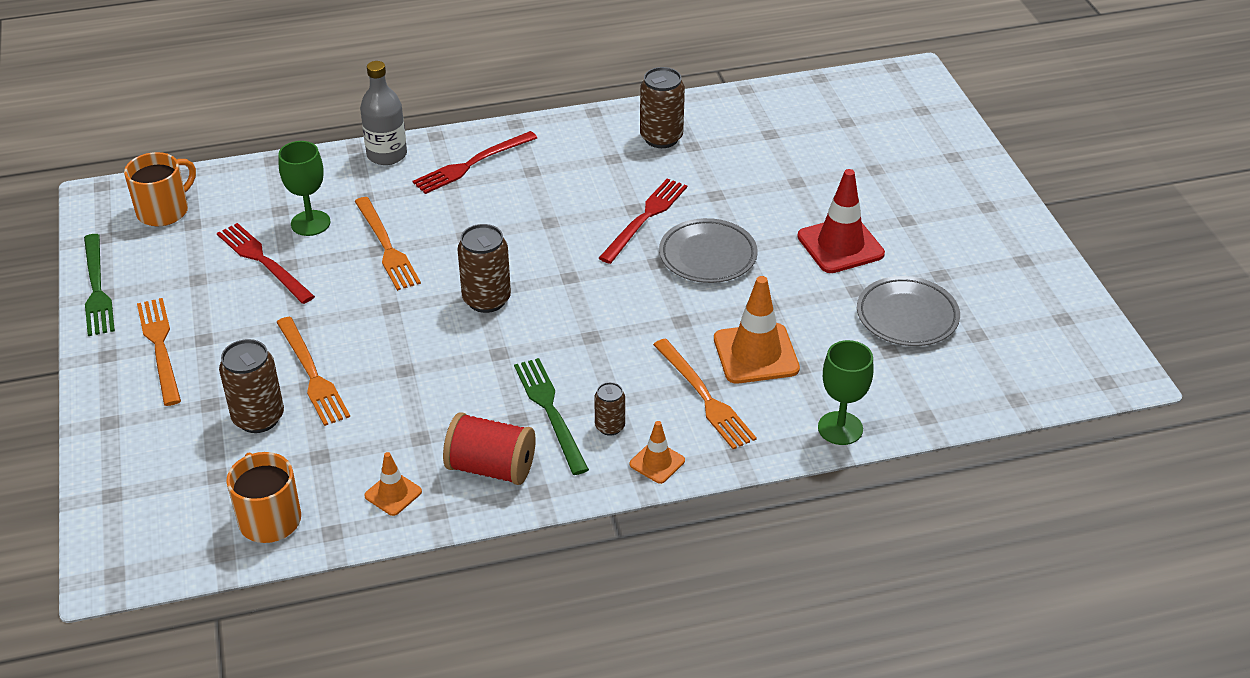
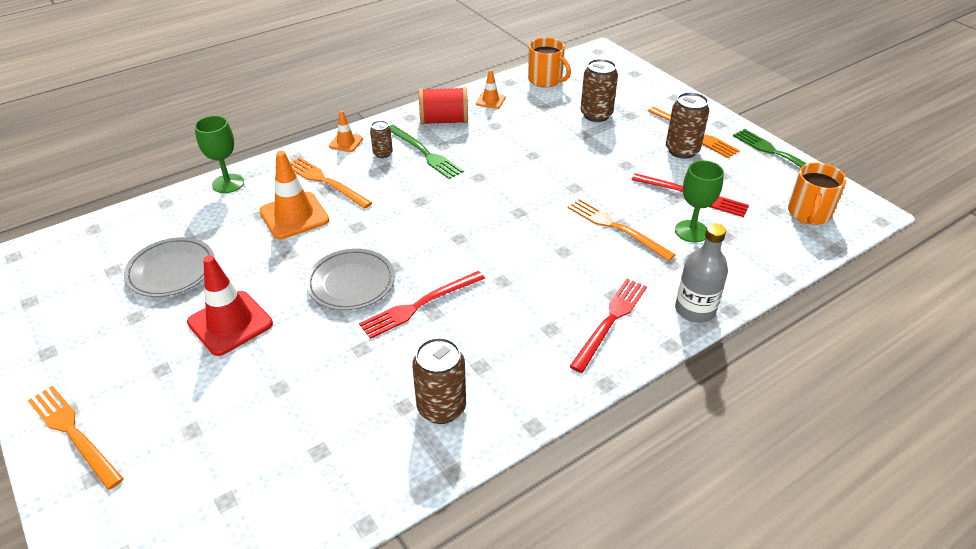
camera: 160 degrees right, 0 degrees up
orange fork [276,317,350,426] -> orange fork moved to [28,386,124,490]
brown can [457,224,511,313] -> brown can moved to [666,92,709,159]
red fork [599,178,687,264] -> red fork turned 45 degrees clockwise [359,271,485,339]

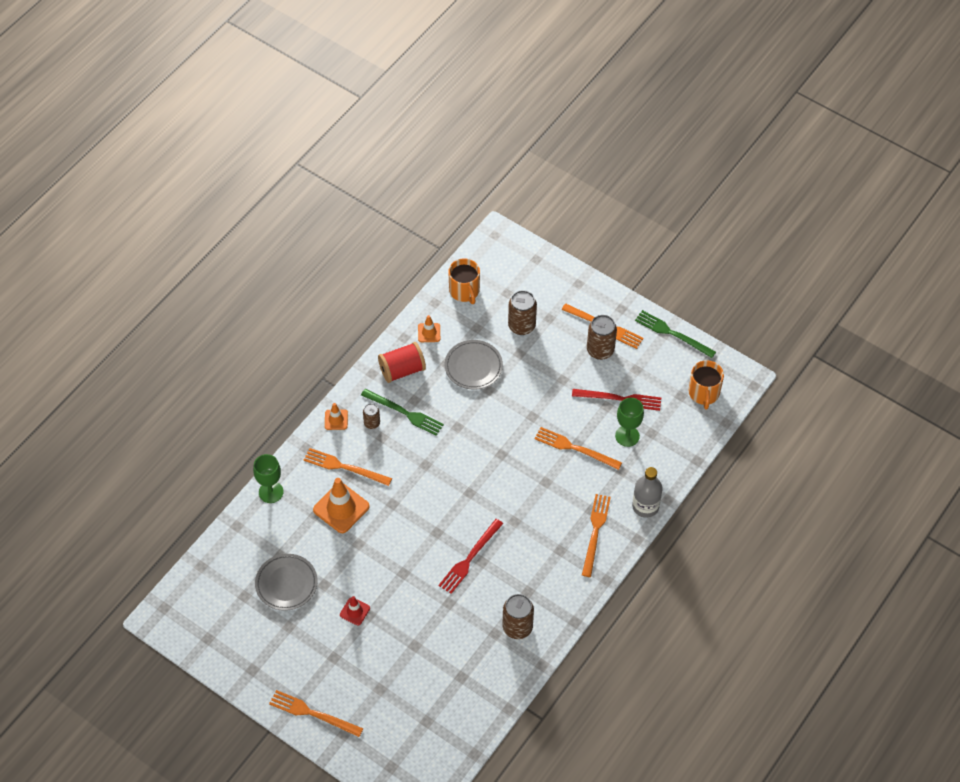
camera: 20 degrees left, 15 degrees up
red traffic cone [187,255,273,356] -> red traffic cone [340,596,370,625], size x0.54
grey plate [306,249,395,310] -> grey plate moved to [445,340,503,389]
orange mug [528,37,571,87] -> orange mug turned 45 degrees clockwise [448,258,480,304]
red fork [569,279,647,373] -> orange fork [582,494,611,577]

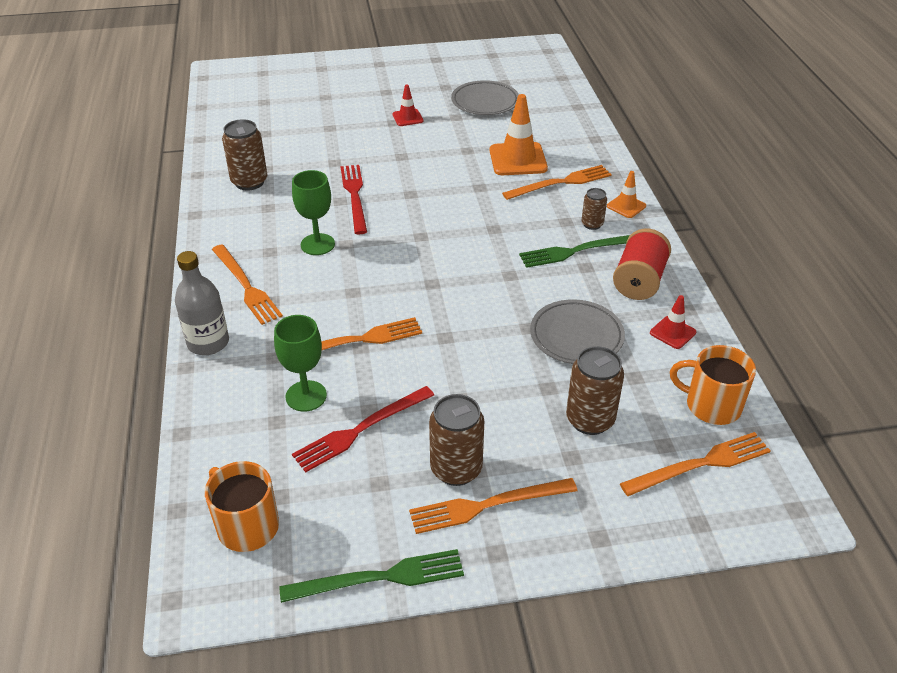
camera: 135 degrees right, 15 degrees down
green goblet [253,454,284,503] -> green goblet moved to [292,170,335,255]
orange fork [269,690,363,737] -> orange fork moved to [620,432,771,496]
orange traffic cone [418,315,440,342] -> red traffic cone [650,295,696,349]

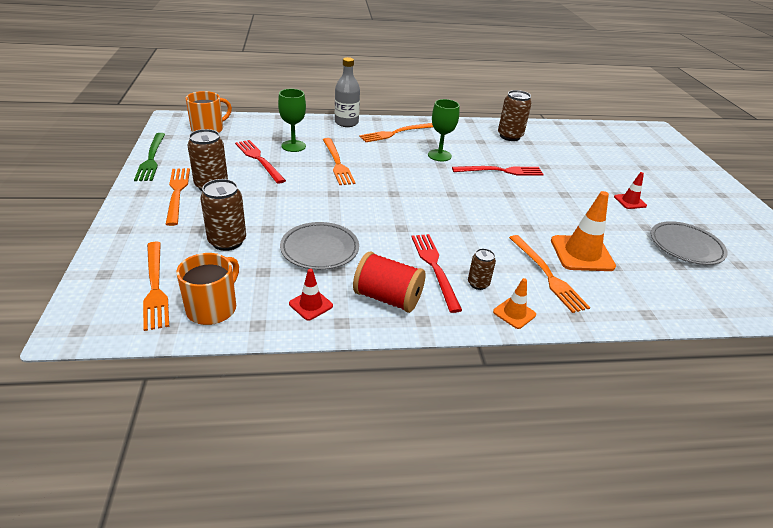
camera: 90 degrees right, 5 degrees down
green fork [519,235,630,268] -> red fork [411,234,462,313]

